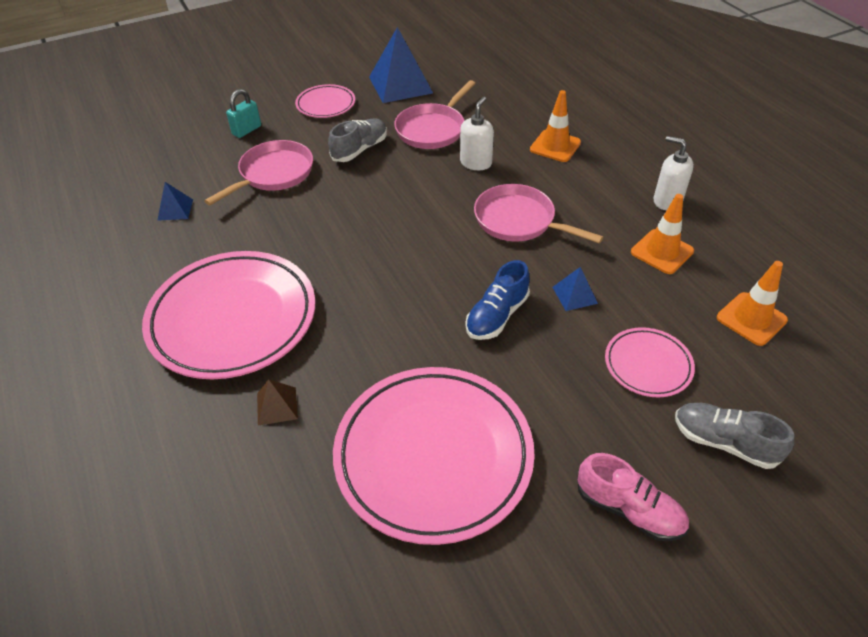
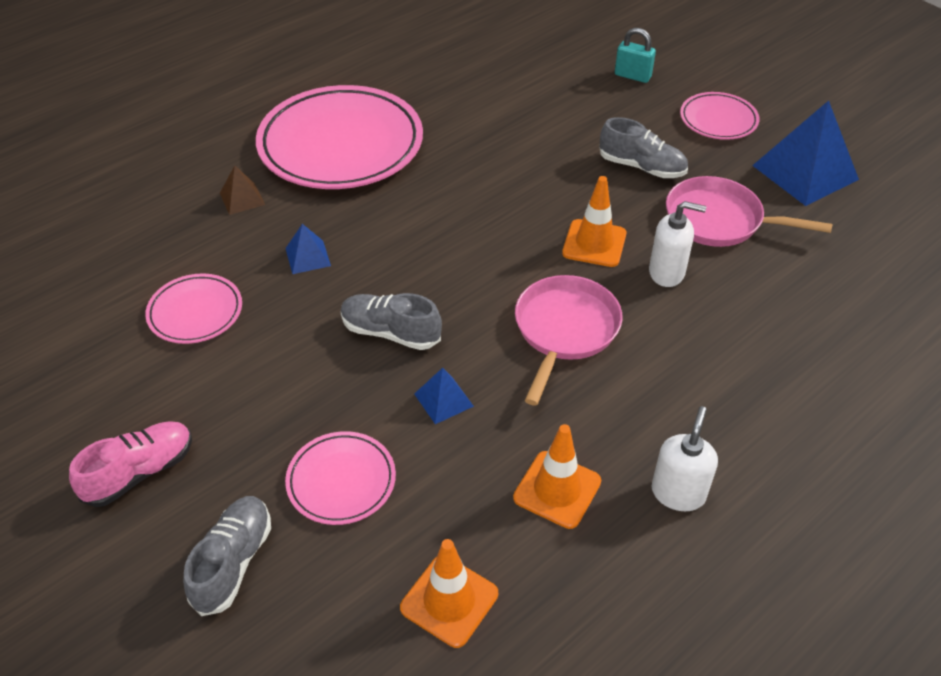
camera: 75 degrees right, 0 degrees up
blue pyramid [157,182,193,221] -> blue pyramid moved to [285,224,331,274]
pink pan [204,140,313,205] -> none
pink plate [333,367,535,545] -> pink plate [145,273,242,344], size x0.48
blue shoe [465,260,530,340] -> grey shoe [341,293,442,350]
orange traffic cone [530,90,581,162] -> orange traffic cone moved to [562,176,626,267]
pink shoe [577,453,689,541] -> pink shoe turned 150 degrees counterclockwise [69,422,192,507]

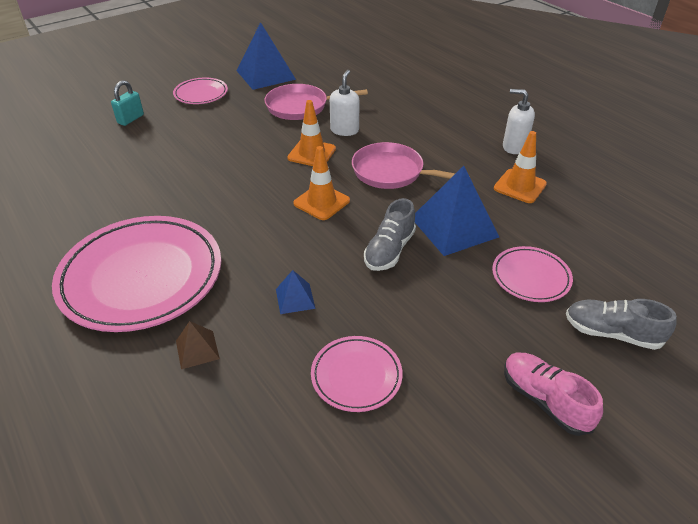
camera: 85 degrees left, 5 degrees down
orange traffic cone [400,539,498,648] -> orange traffic cone moved to [293,146,350,220]
blue pyramid [414,368,474,424] -> blue pyramid [415,166,499,256], size x2.08
grey shoe [599,117,688,178] -> none
pink pan [666,176,832,247] -> pink pan turned 60 degrees clockwise [264,84,368,120]

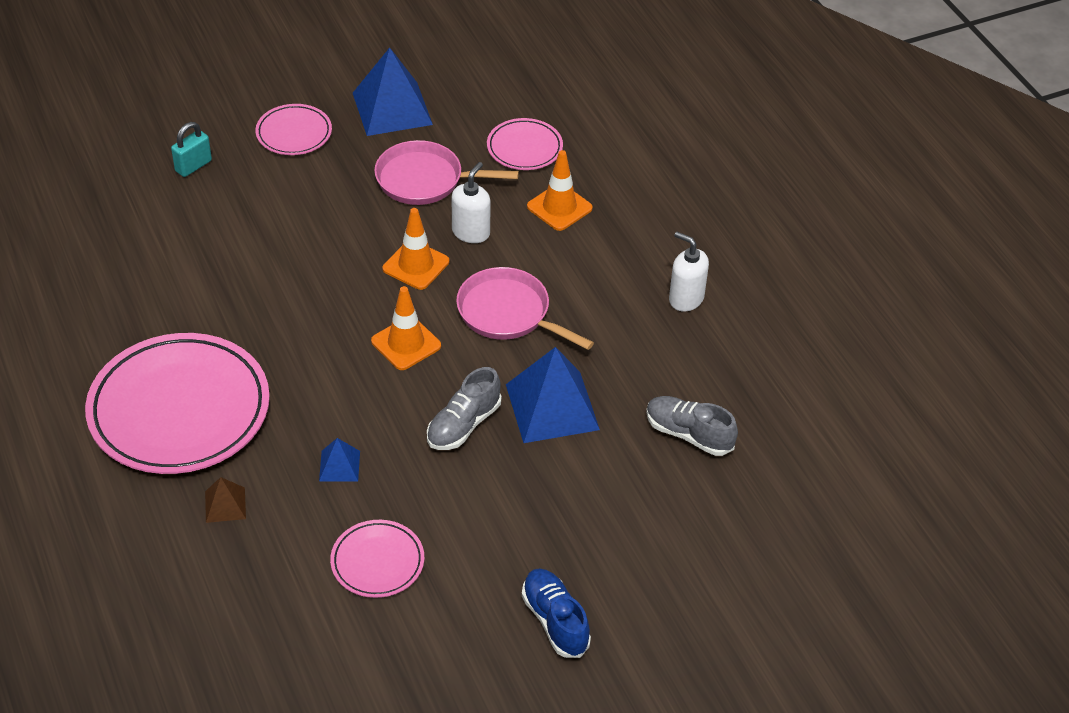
camera: 10 degrees right, 5 degrees up
pink plate [492,246,573,302] -> pink plate moved to [487,118,563,170]
orange traffic cone [494,131,547,203] -> orange traffic cone moved to [527,150,593,231]
pink shoe [504,353,603,436] -> blue shoe [522,568,591,658]
grey shoe [566,299,677,350] -> grey shoe moved to [646,396,738,456]

